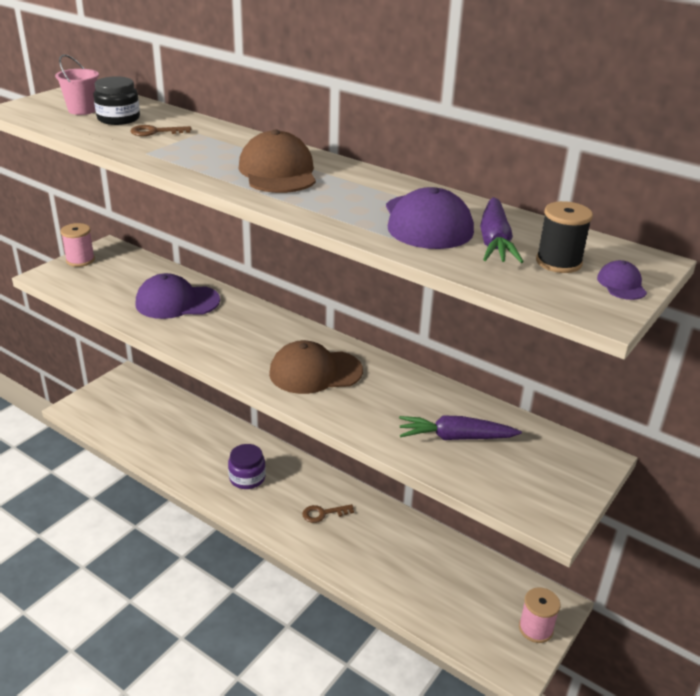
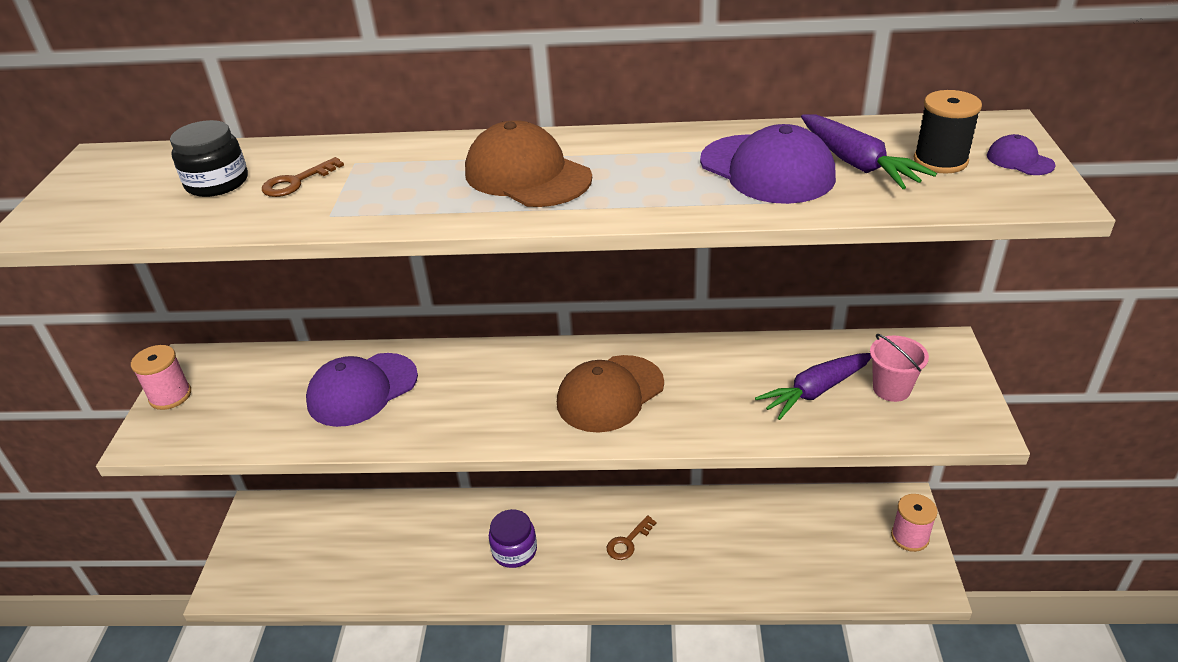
camera: 30 degrees left, 5 degrees up
pink bucket [55,54,99,115] -> pink bucket moved to [870,334,929,402]

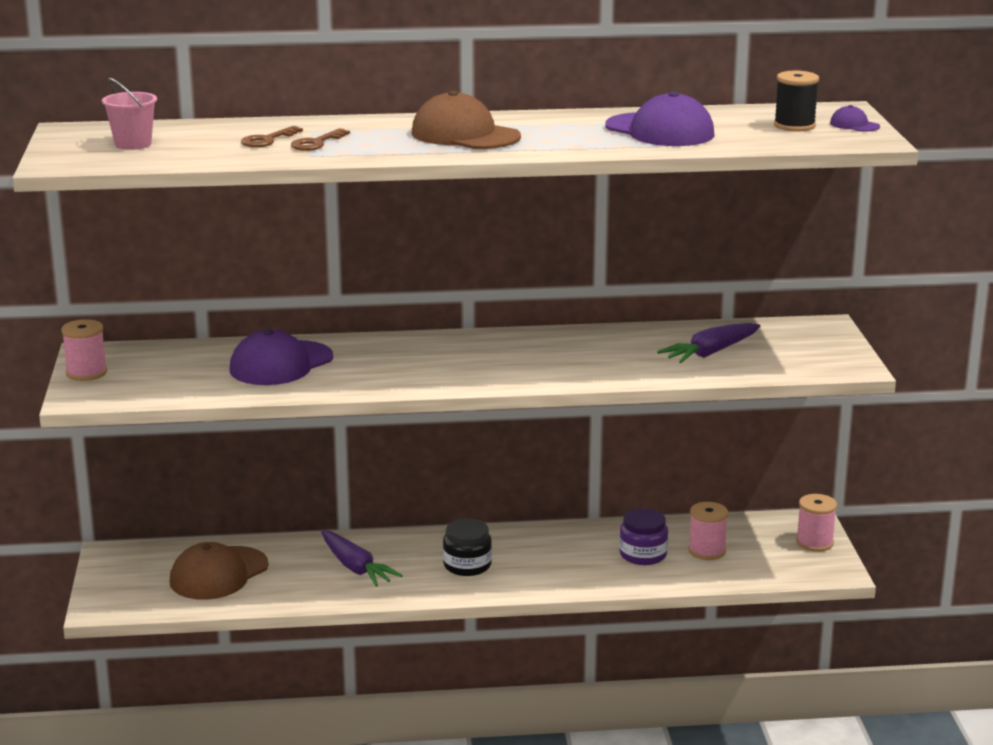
camera: 10 degrees left, 15 degrees down
black jar [170,120,248,197] -> black jar moved to [443,518,492,576]
purple jar [489,509,537,568] -> purple jar moved to [619,508,668,565]
brown cap [557,355,664,433] -> brown cap moved to [170,542,269,600]
brown key [607,515,656,560] -> brown key moved to [291,128,350,151]
purple carrot [801,114,937,189] -> purple carrot moved to [321,530,403,587]
pink bucket [870,334,929,402] -> pink bucket moved to [102,78,157,150]
none -> pink spool [688,502,728,560]

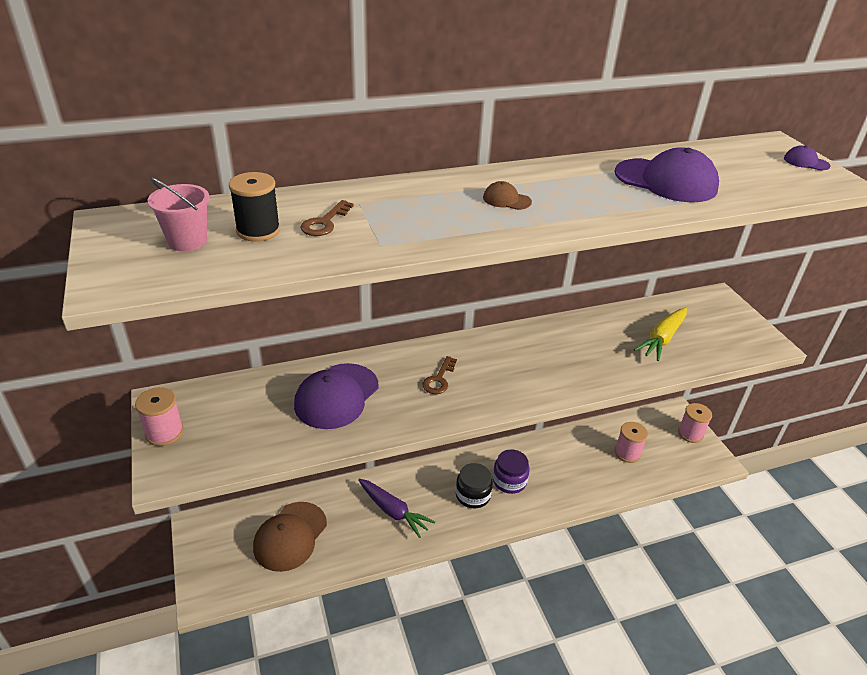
camera: 15 degrees left, 15 degrees up
brown key [291,128,350,151] -> brown key moved to [422,356,457,394]
brown cap [411,90,521,149] -> brown cap [483,181,532,210], size x0.45
purple jar [619,508,668,565] -> purple jar moved to [493,449,530,494]
purple carrot [657,323,760,363] -> yellow carrot [634,308,687,361]
black spool [774,71,819,132] -> black spool moved to [229,172,280,242]

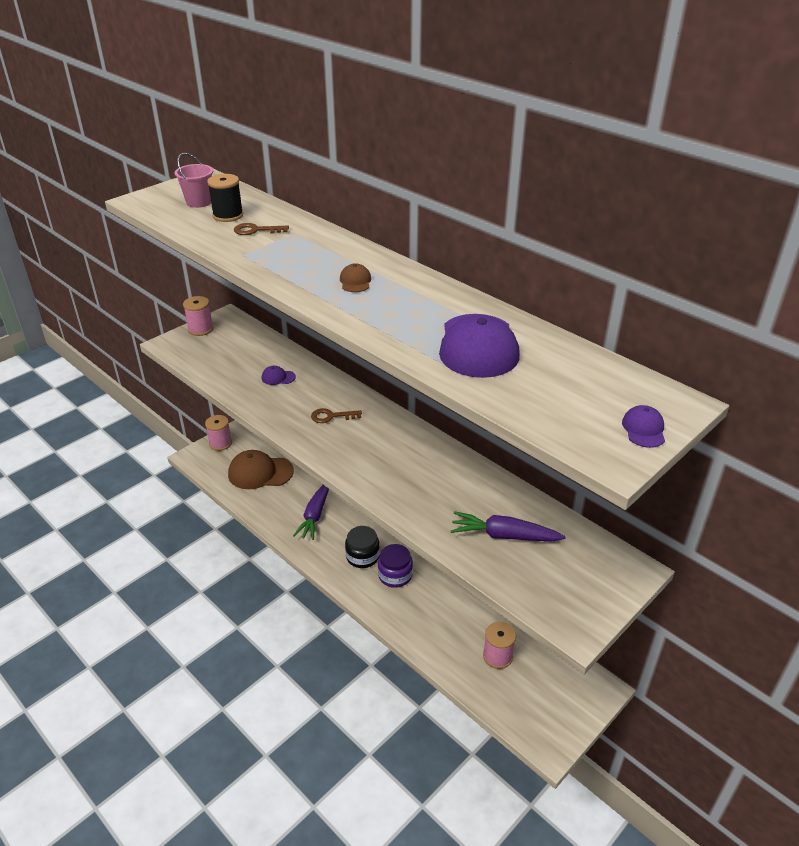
camera: 65 degrees right, 0 degrees up
purple cap [294,363,379,429] -> purple cap [262,366,296,385], size x0.45
yellow carrot [634,308,687,361] -> purple carrot [451,511,566,542]
pink spool [678,403,712,443] -> pink spool moved to [205,415,232,451]

